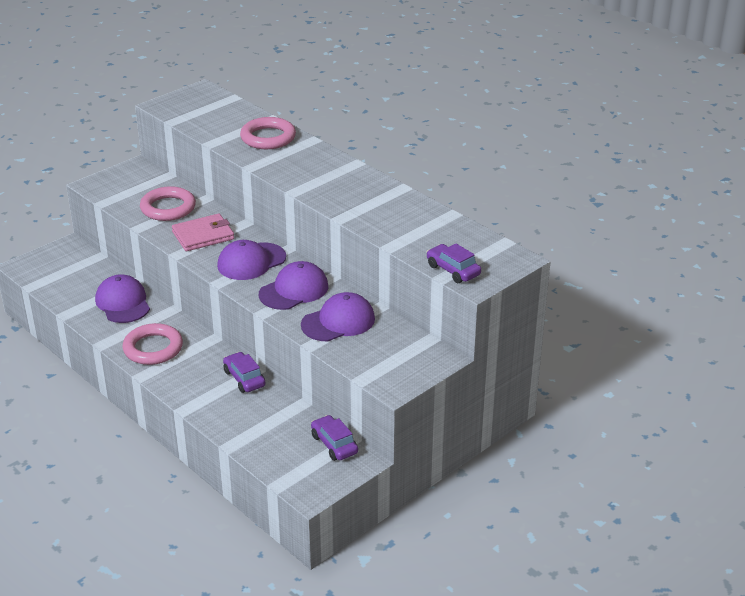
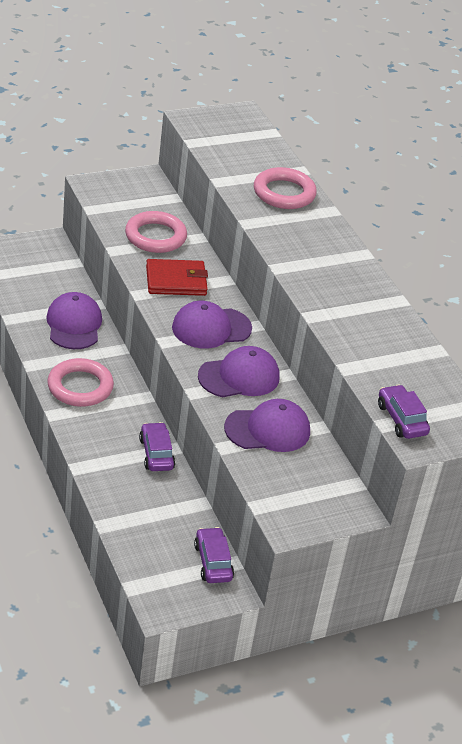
camera: 15 degrees right, 5 degrees up
pink wallet [172,214,234,251] -> red wallet [146,259,208,296]

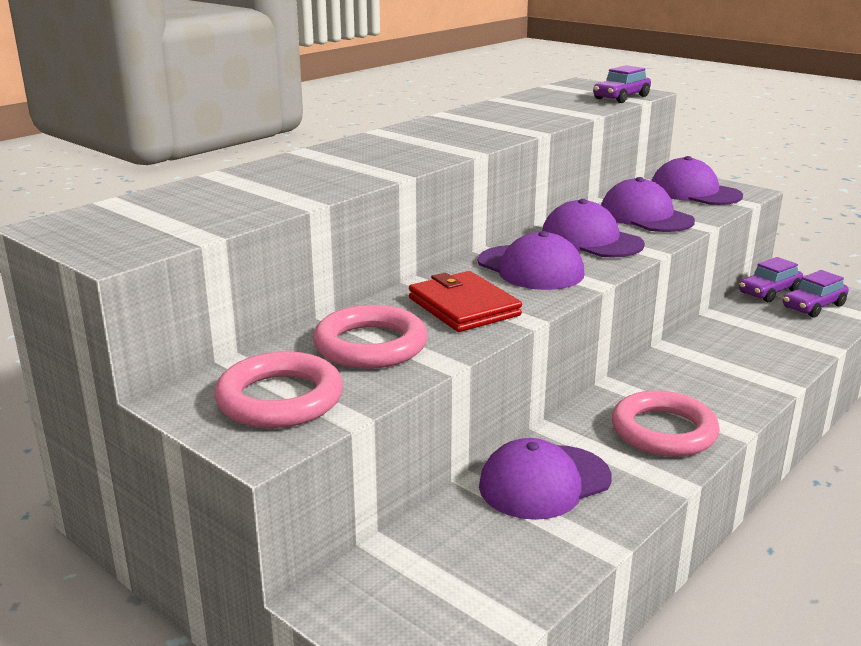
camera: 110 degrees left, 15 degrees down
purple car [139,422,175,471] -> purple car moved to [783,270,849,317]
pink ring [254,167,317,209] -> pink ring moved to [214,351,343,428]
none -> purple cap [651,156,743,205]

